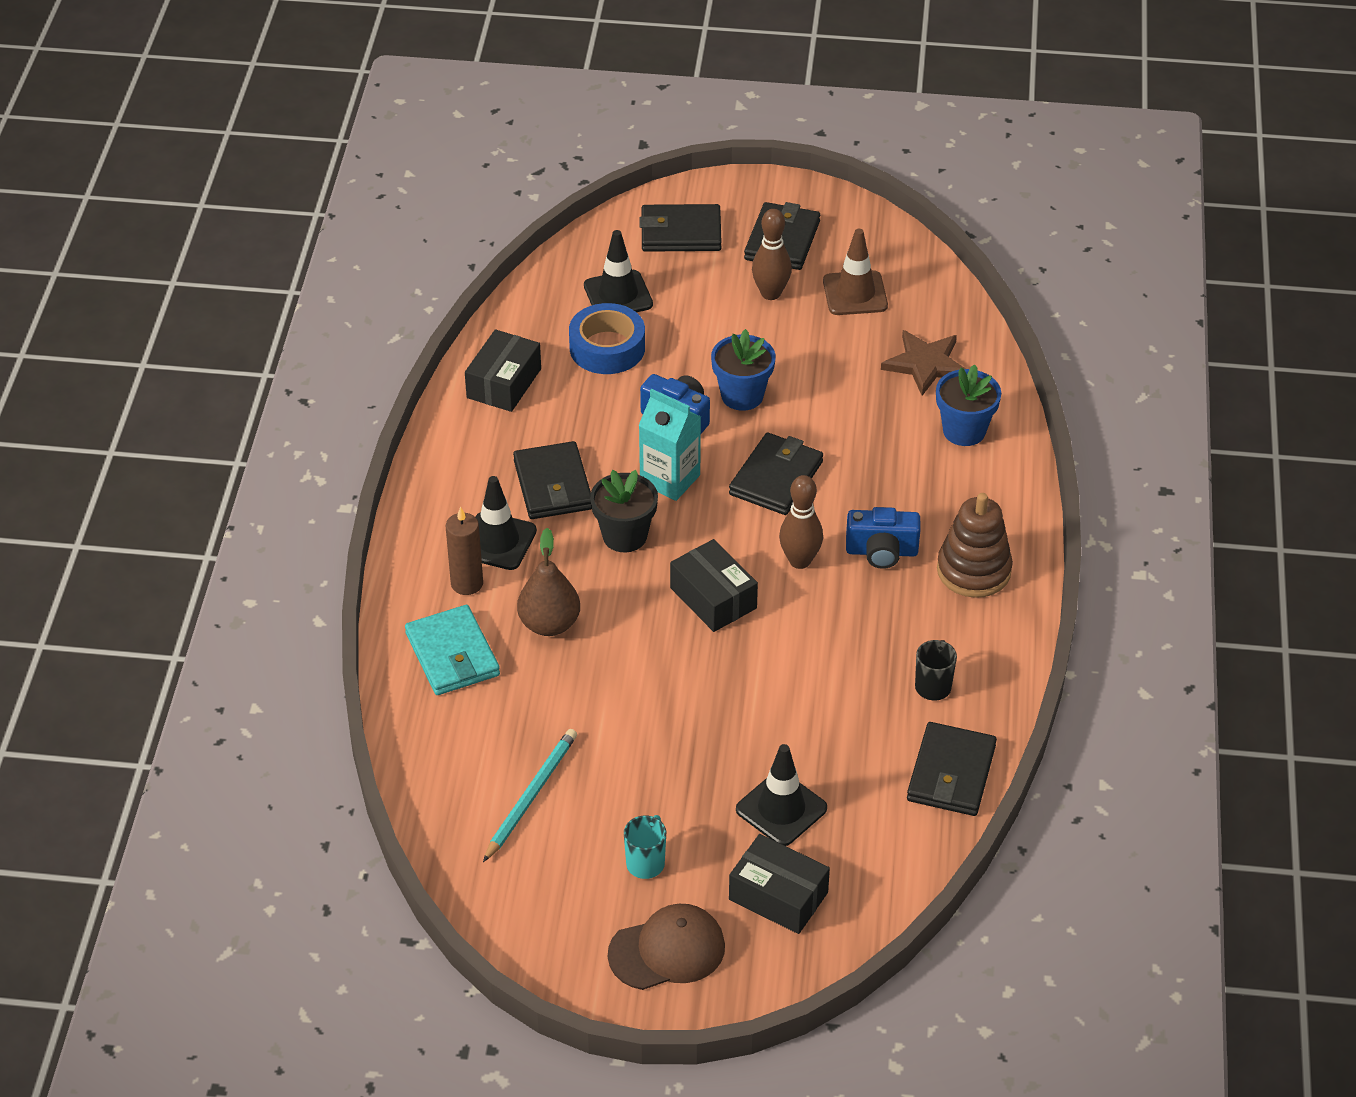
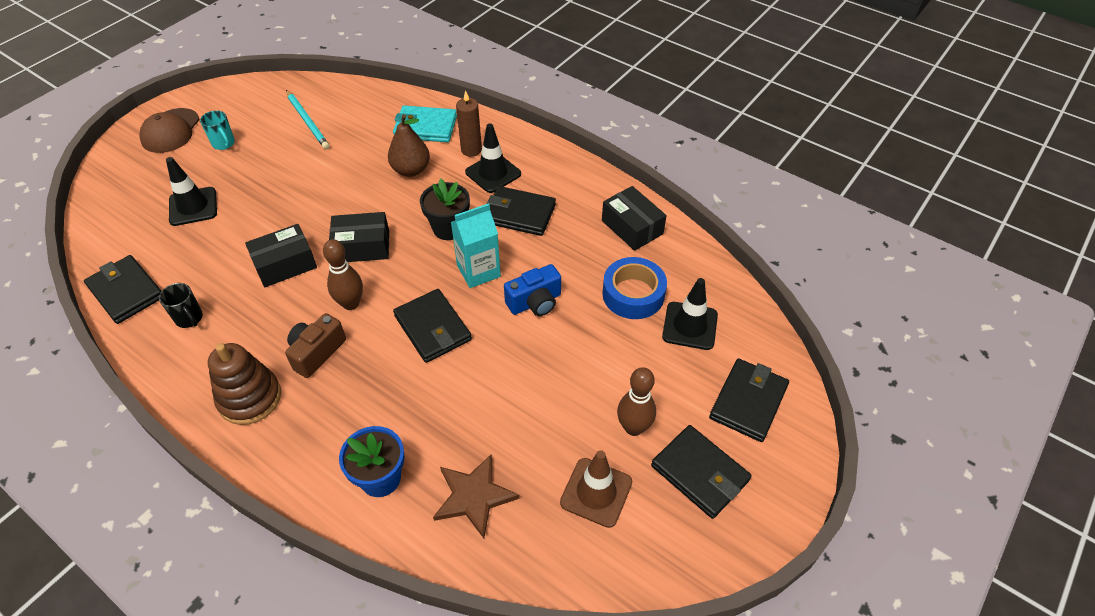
camera: 120 degrees right, 5 degrees up
blue flower pot [711,329,776,411] -> none
black box [729,834,830,934] -> black box moved to [245,224,317,287]
blue camera [846,507,921,569] -> brown camera [285,313,346,378]

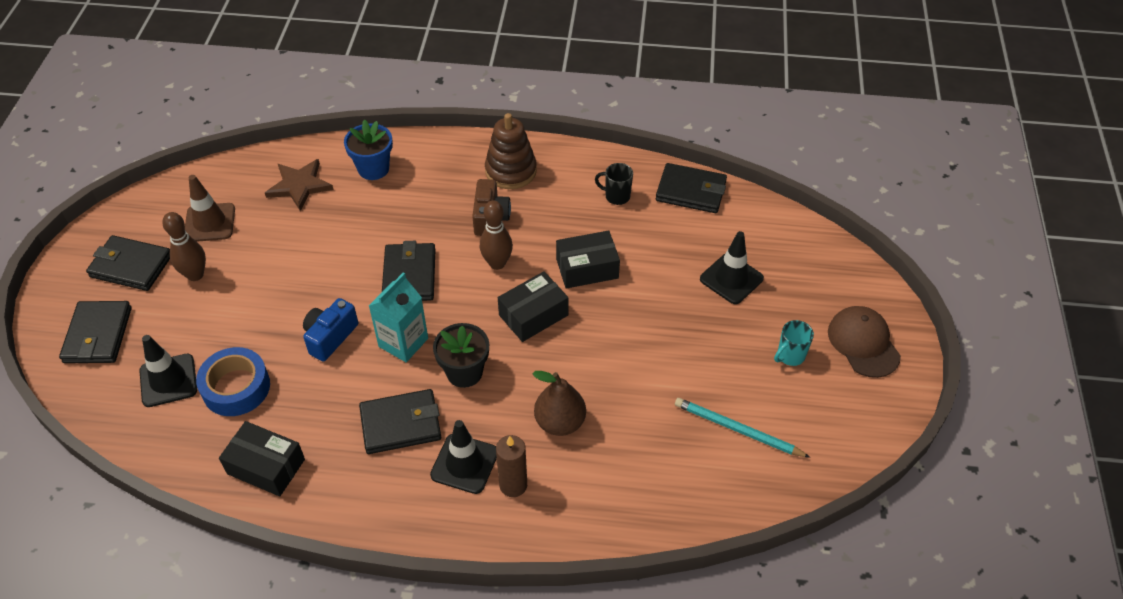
camera: 150 degrees right, 0 degrees up
turquoise mug [200,110,235,150] -> turquoise mug turned 60 degrees counterclockwise [774,320,814,366]
black box [245,224,317,287] -> black box turned 45 degrees clockwise [556,231,620,289]
turquoise wallet [393,106,457,142] -> none
black wallet [393,289,472,363] -> black wallet turned 60 degrees clockwise [382,241,435,301]

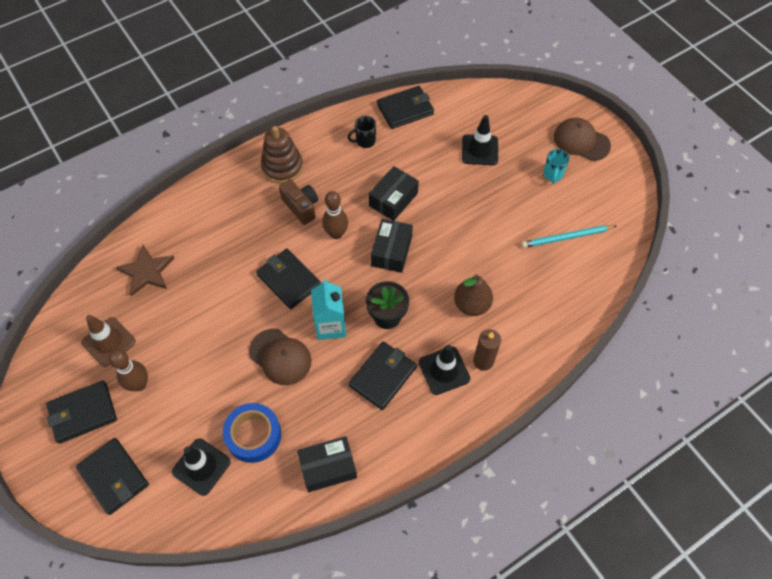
camera: 40 degrees left, 10 degrees up
blue camera [303,298,358,362] -> brown cap [249,329,311,385]
blue flower pot [344,119,393,180] -> none

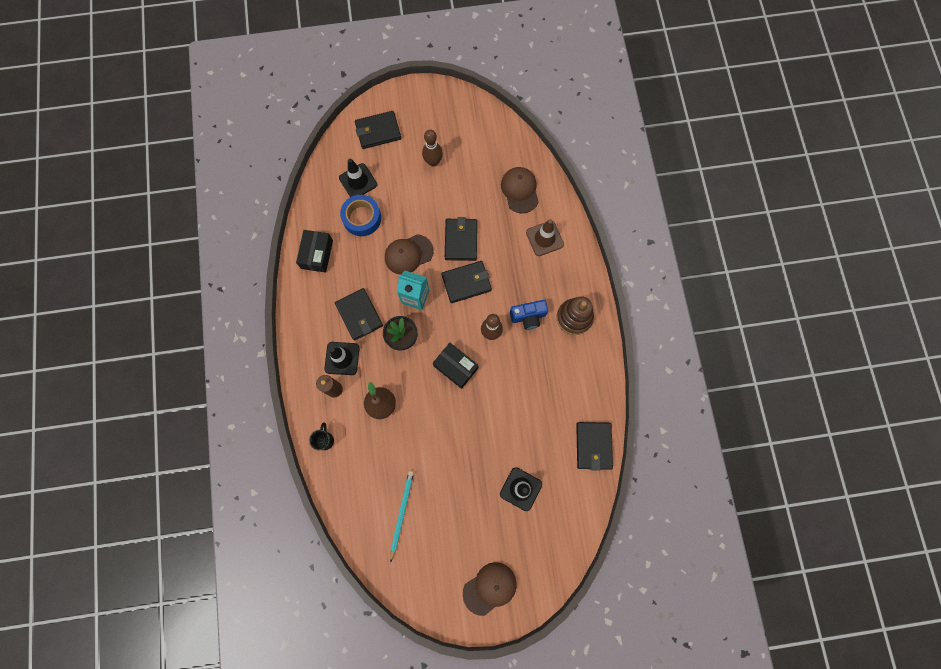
camera: 115 degrees right, 15 degrees up
black wallet [46,381,117,444] -> black wallet moved to [445,217,477,261]
brown traffic cone [81,315,136,367] -> brown traffic cone moved to [526,219,564,256]
brown star [116,245,175,296] -> brown cap [501,167,539,213]
brown camera [279,179,318,225] -> blue camera [510,300,548,330]
black mug [348,116,376,148] -> black mug moved to [309,422,334,450]
black box [369,166,419,221] -> none
turquoise mug [543,149,570,184] -> none

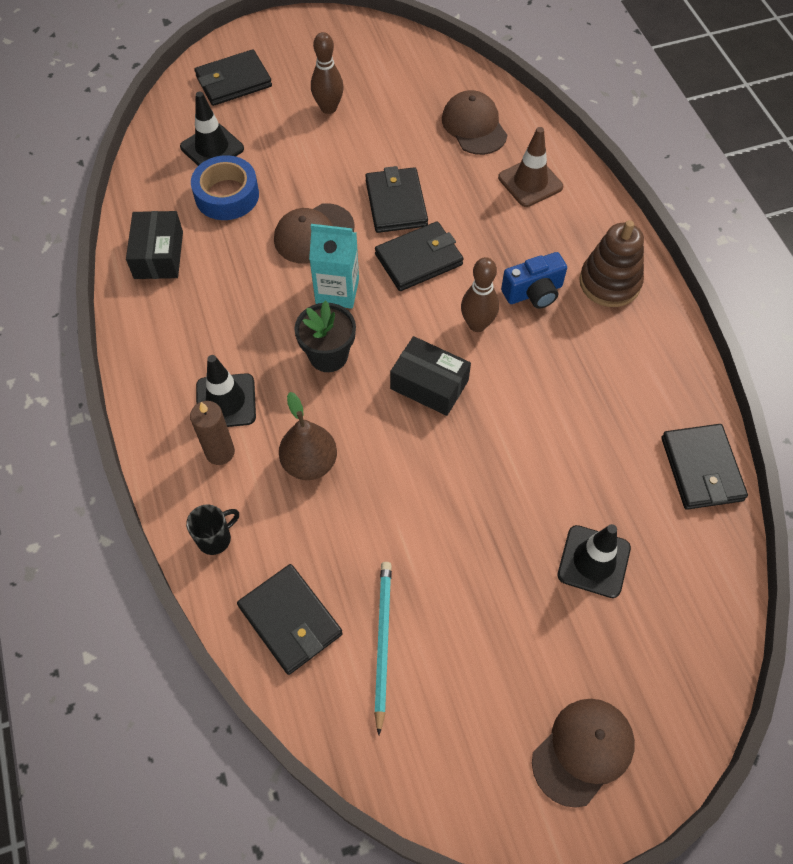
camera: 10 degrees left, 15 degrees down
black mug [309,422,334,450] -> black mug turned 60 degrees clockwise [186,504,239,555]
black wallet [335,288,383,340] -> black wallet moved to [237,564,343,675]

